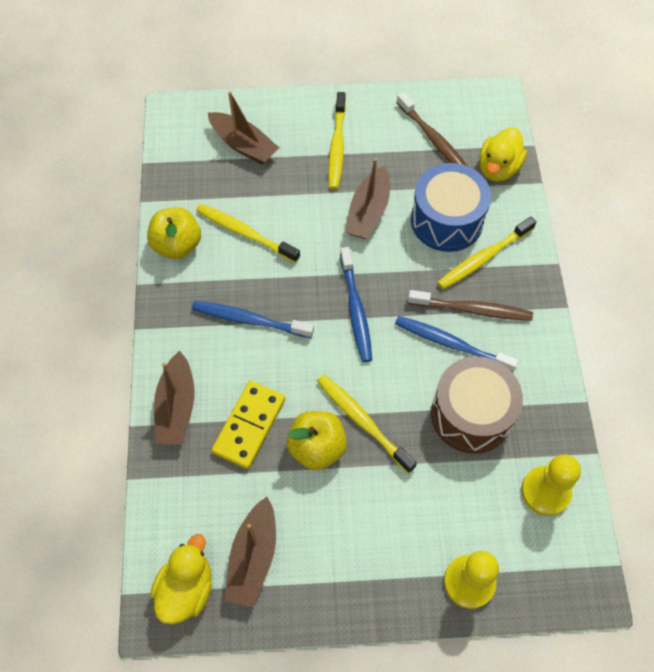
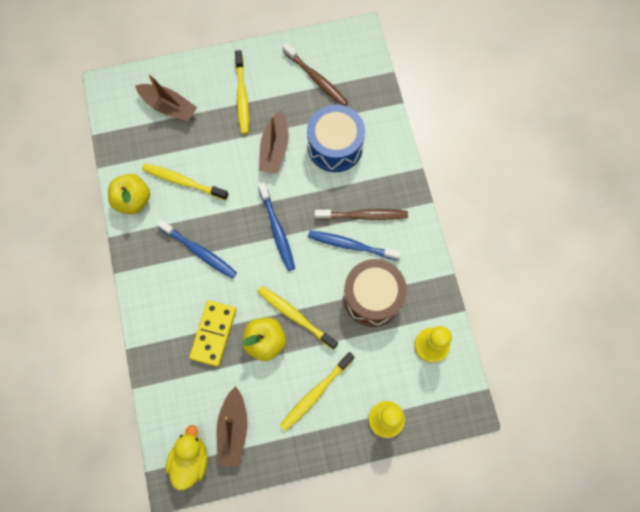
camera: 10 degrees left, 10 degrees up
brown boat [154,351,195,445] -> none
blue toothbrush [192,301,314,338] -> blue toothbrush turned 150 degrees counterclockwise [156,219,237,279]
yellow toothbrush [437,217,536,289] -> yellow toothbrush moved to [280,352,354,431]
yellow duck [479,127,527,182] -> none

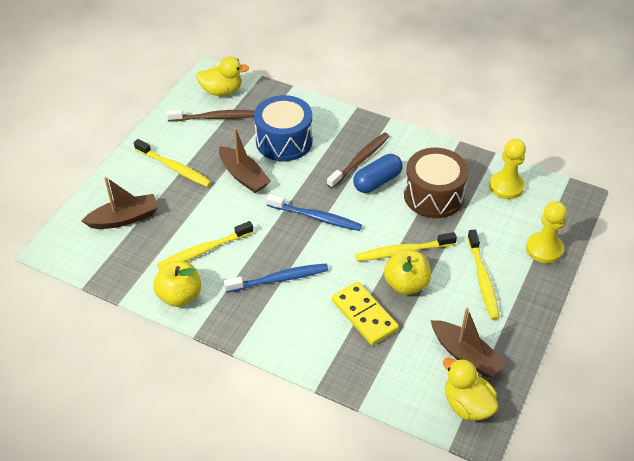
camera: 50 degrees left, 25 degrees down
blue toothbrush [308,230,402,261] -> blue capsule [353,154,403,193]
none -> yellow duck [196,56,249,96]

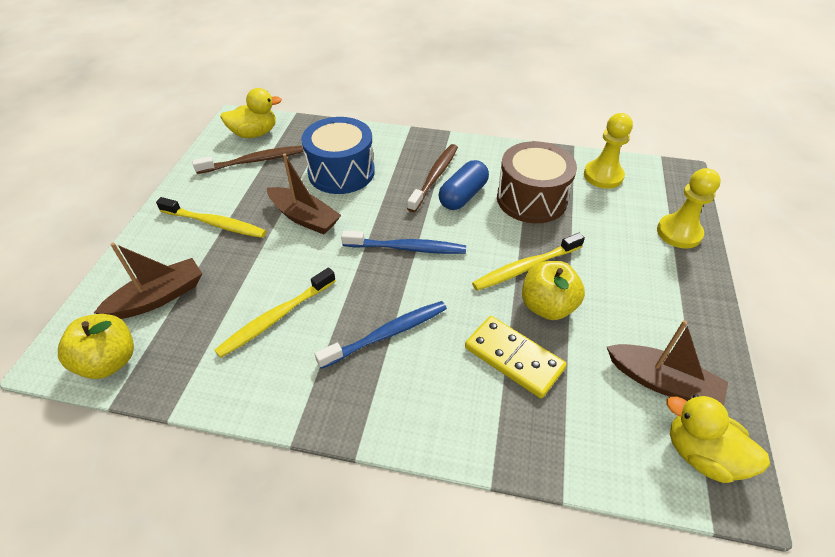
camera: 15 degrees left, 0 degrees up
yellow apple [153,261,201,307] -> yellow apple moved to [58,314,134,379]
yellow toothbrush [467,230,500,320] -> none

